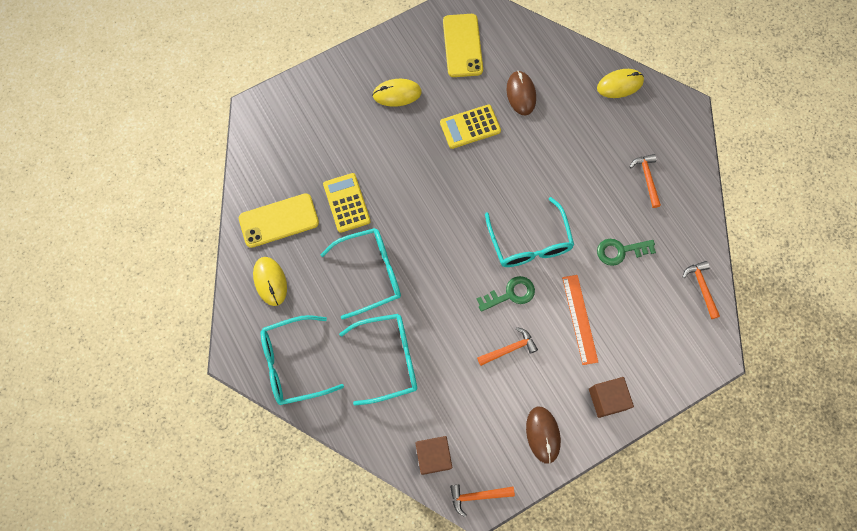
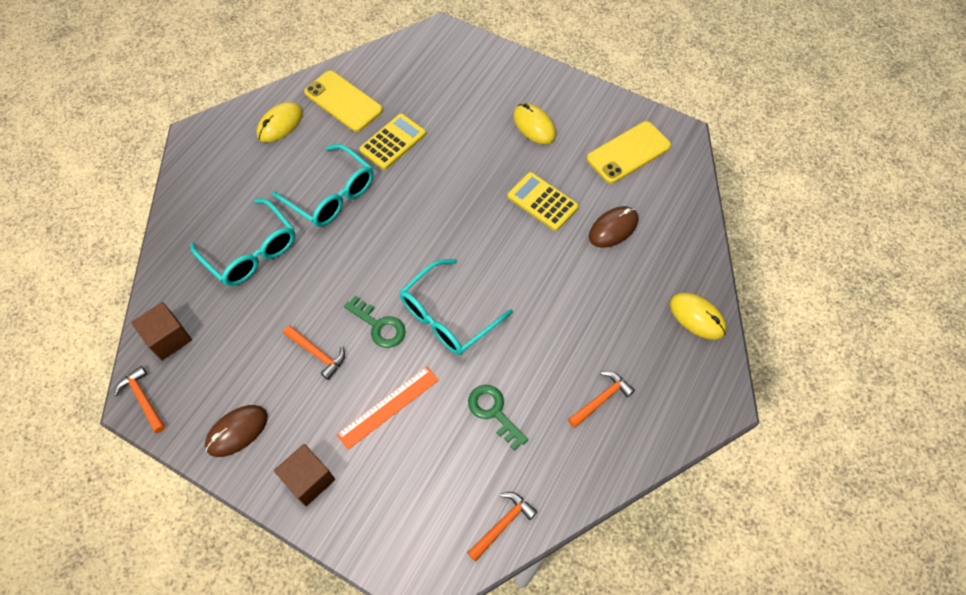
camera: 60 degrees right, 10 degrees down
turquoise glasses [261,315,344,405] -> none

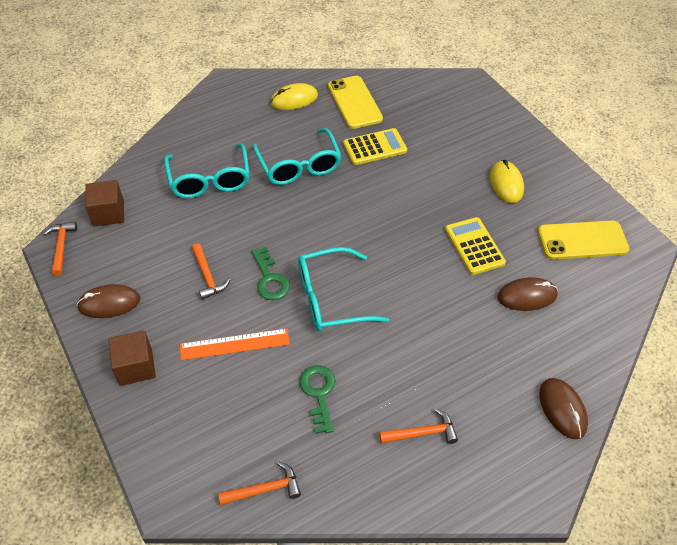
camera: 30 degrees right, 10 degrees down
yellow mouse [670,293,727,340] -> brown mouse [539,378,588,439]

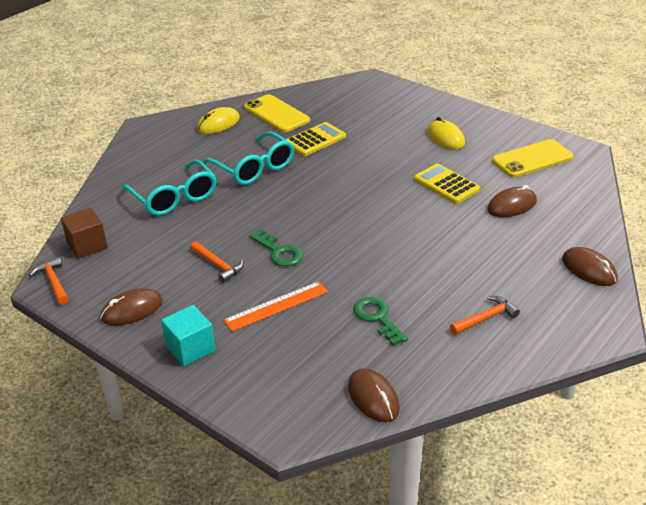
camera: 20 degrees left, 15 degrees down
brown cube [108,330,156,386] -> turquoise cube [161,305,215,366]
orange hammer [218,462,301,505] -> brown mouse [348,368,400,422]
turquoise glasses [298,247,389,331] -> none

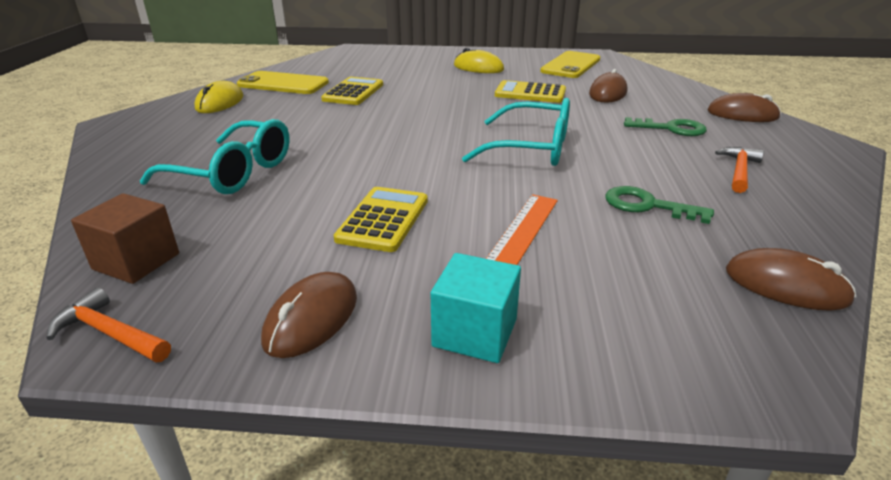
camera: 35 degrees left, 5 degrees down
orange hammer [190,241,244,283] -> yellow calculator [334,187,428,252]
turquoise glasses [202,132,294,185] -> turquoise glasses moved to [462,98,570,166]
green key [250,229,303,266] -> green key moved to [624,117,707,136]

